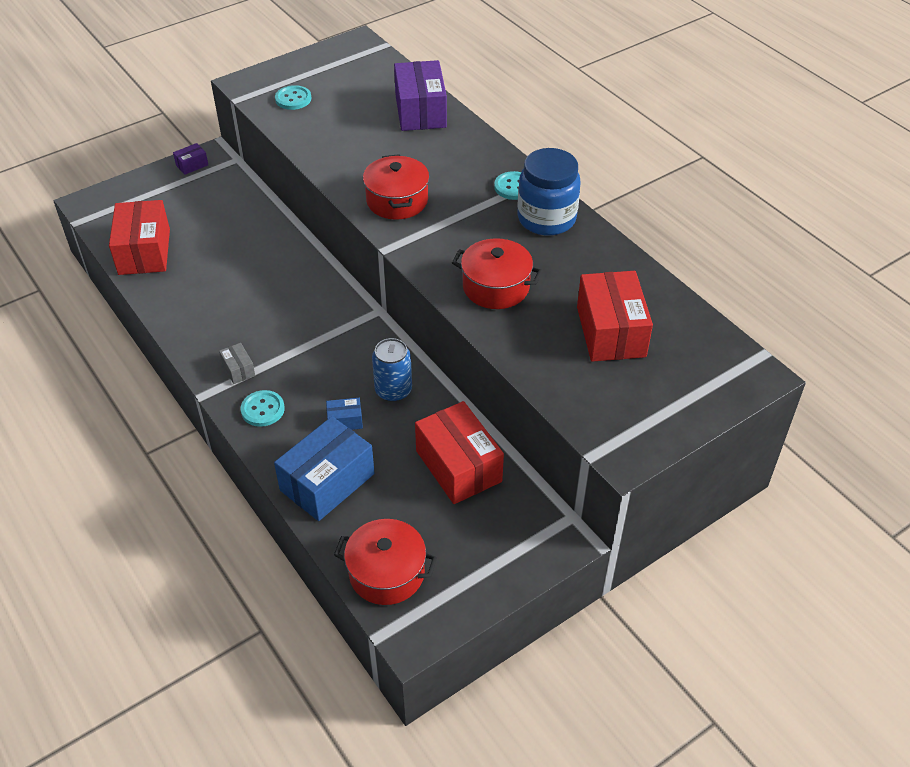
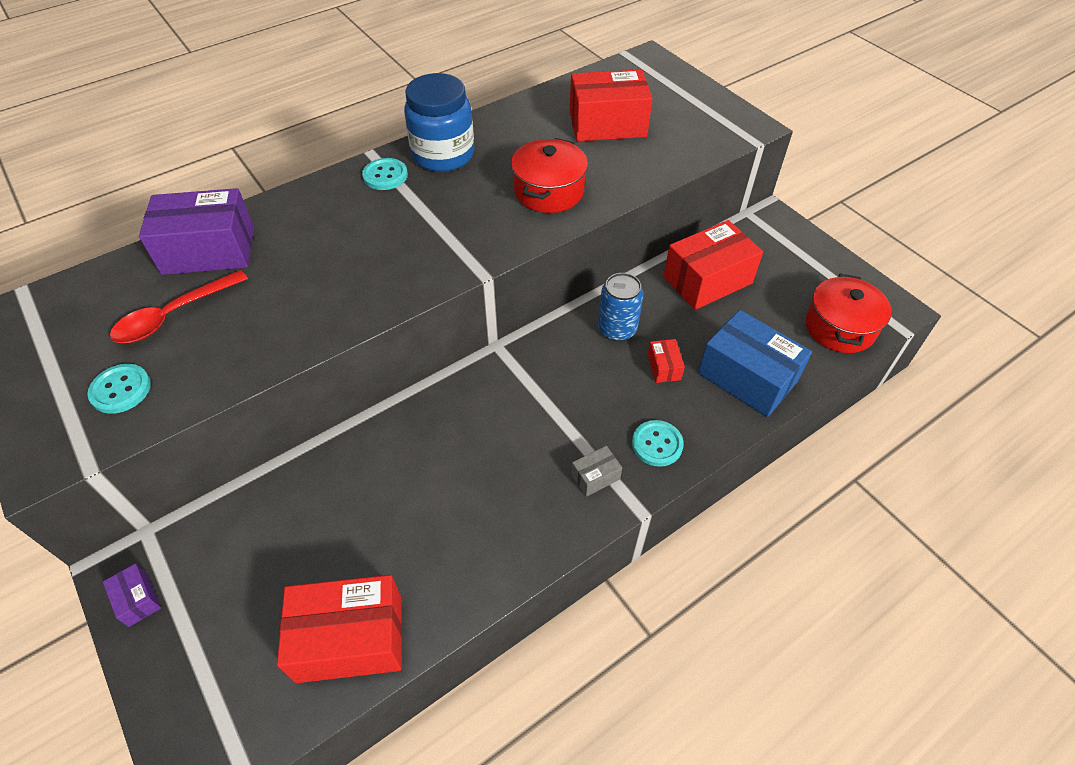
camera: 90 degrees left, 5 degrees up
blue box [326,398,363,430] -> red box [648,339,685,383]
red pot [363,154,430,220] -> none
none -> red spoon [110,270,248,343]

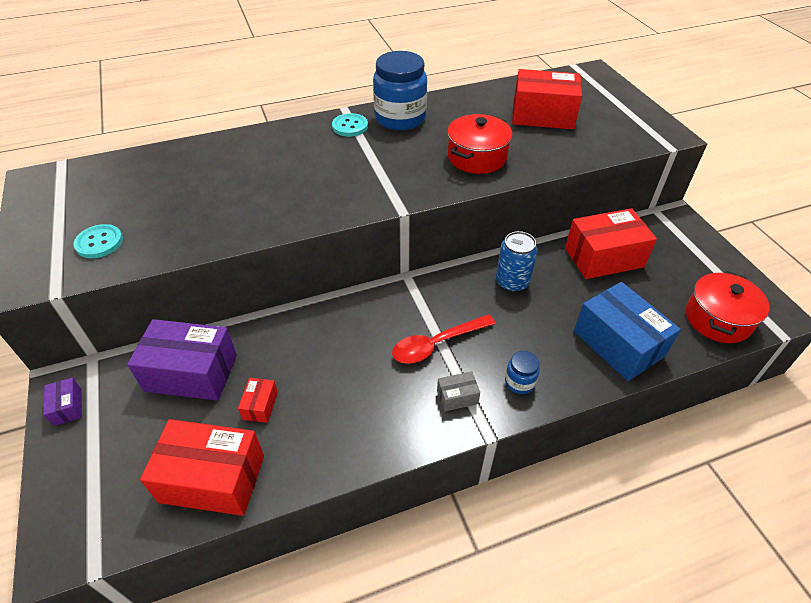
camera: 15 degrees right, 5 degrees down
red spoon [110,270,248,343] -> red spoon moved to [392,314,495,364]
purple box [139,188,254,275] -> purple box moved to [127,319,237,401]
turquoise button [632,420,684,467] -> blue jar [505,351,540,394]
red box [648,339,685,383] -> red box moved to [238,378,278,423]

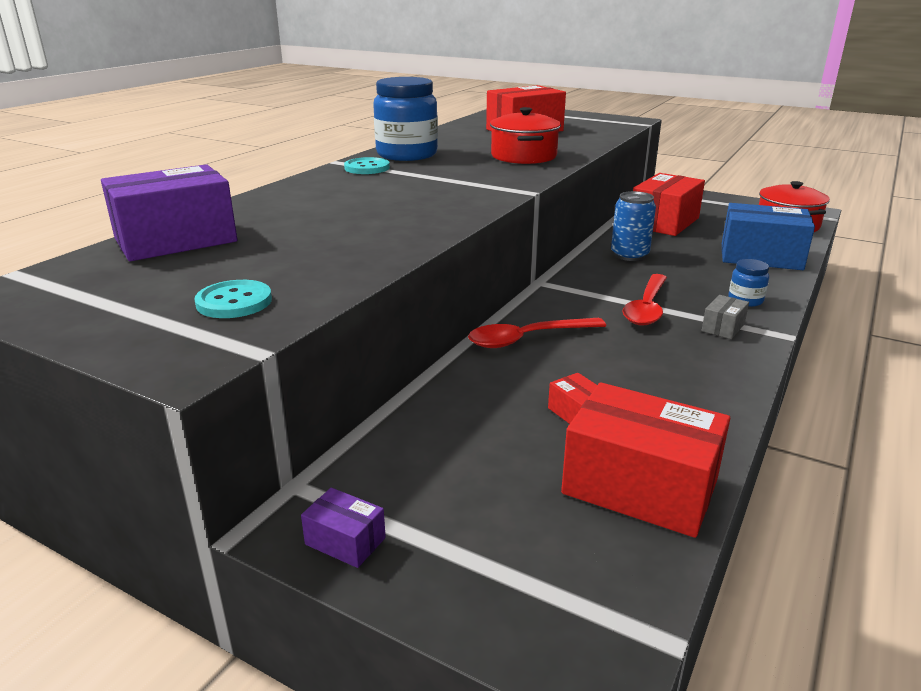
camera: 40 degrees left, 20 degrees down
purple box [127,319,237,401] -> purple box moved to [101,164,237,261]
red box [140,419,264,516] -> red box turned 60 degrees clockwise [561,382,730,538]
none -> red spoon [468,318,606,348]

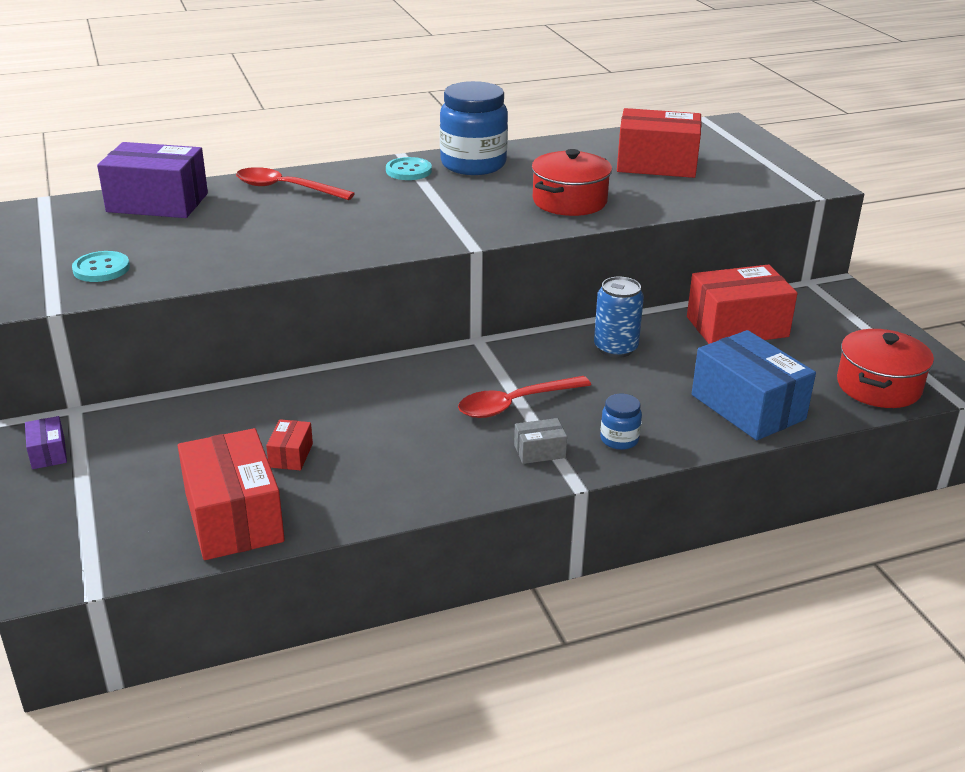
camera: 40 degrees right, 5 degrees up
red spoon [468,318,606,348] -> red spoon moved to [236,167,355,200]

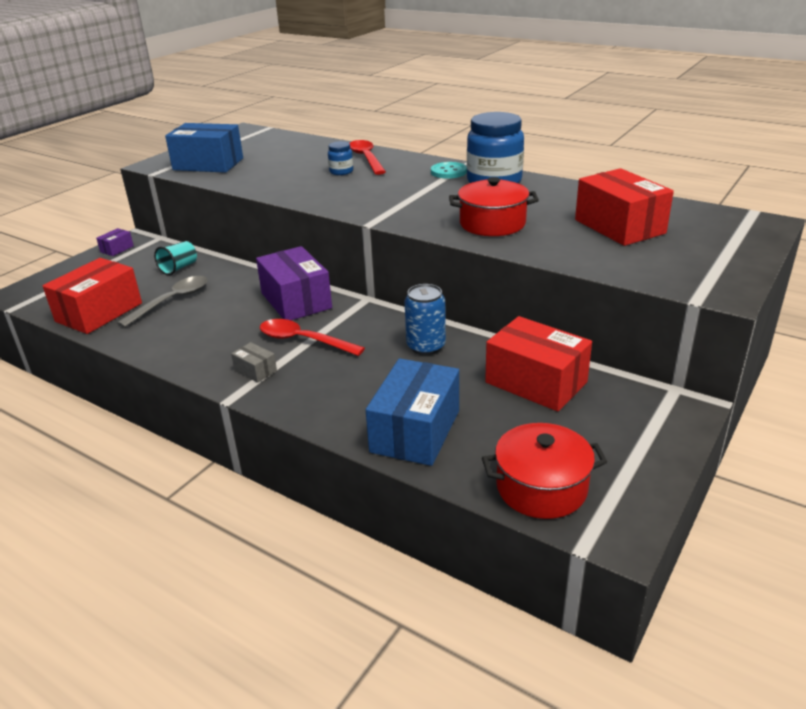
camera: 55 degrees right, 0 degrees up
turquoise button [72,251,130,282] -> blue box [165,123,243,173]
purple box [97,142,208,218] -> purple box moved to [256,246,332,320]
red box [266,419,313,470] -> grey spoon [117,276,207,327]
blue jar [600,394,642,450] -> blue jar moved to [328,141,353,175]
none -> turquoise cup [154,241,197,275]

